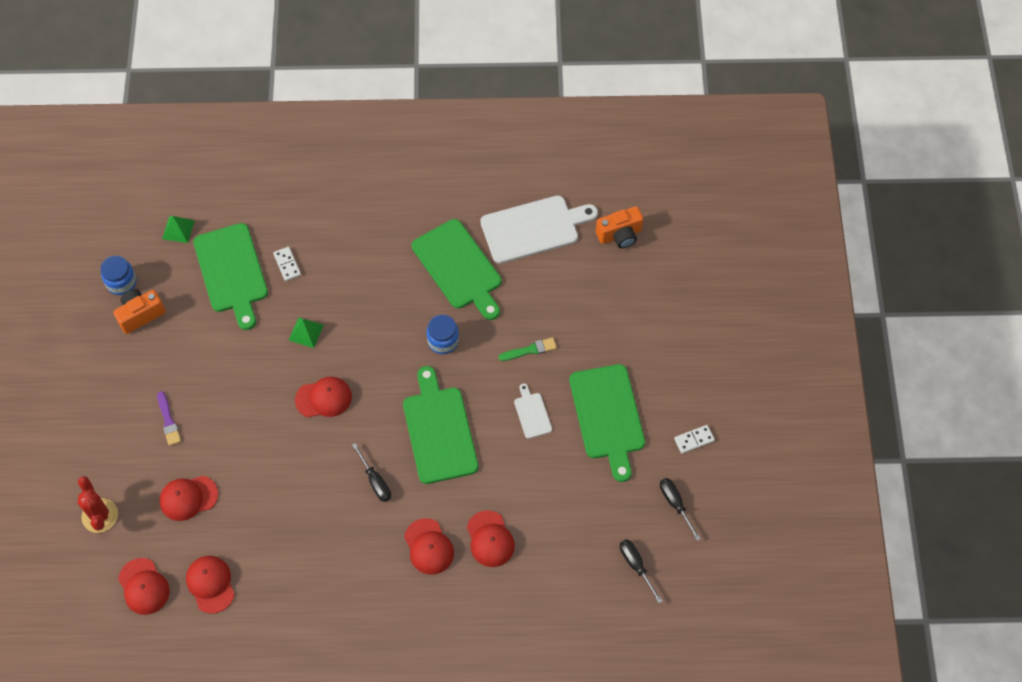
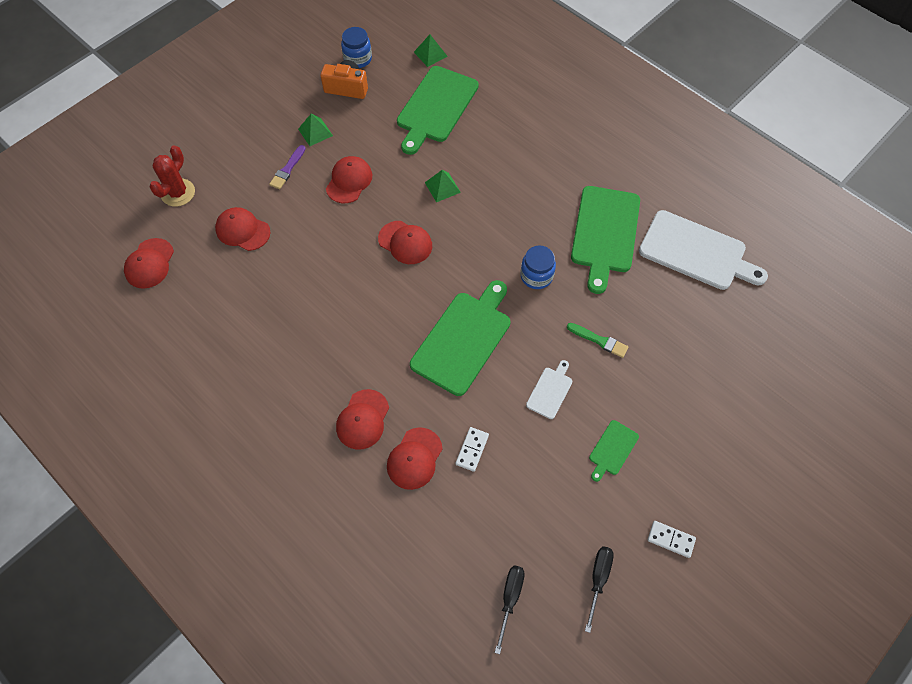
camera: 45 degrees right, 0 degrees up
red cap [186,556,235,613] -> red cap moved to [326,156,372,203]
white domino [273,247,301,281] -> white domino moved to [456,427,489,472]
black screwdriver [352,443,391,502] -> none
green cutting board [570,364,645,482] -> green cutting board [589,420,639,482], size x0.47
orange camera [596,206,643,248] -> none
none -> green pyramid [298,114,333,146]

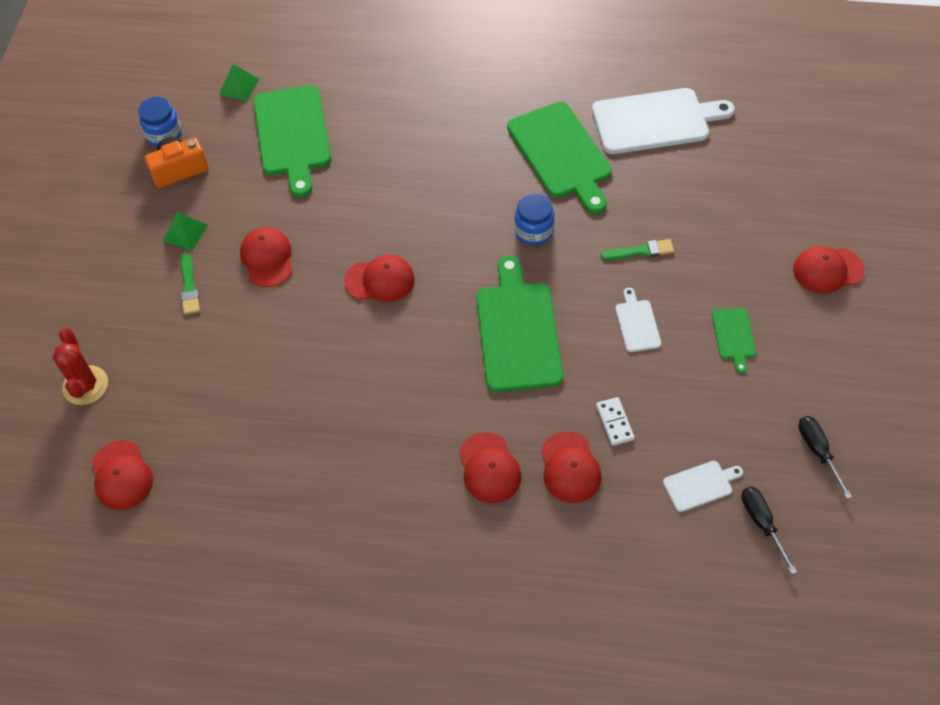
camera: 35 degrees left, 5 degrees down
red cap [215,207,270,251] -> red cap moved to [793,246,865,294]
purple brush [269,145,306,189] -> green brush [181,253,200,314]
green pyramid [425,170,461,202] -> none
white domino [648,521,696,558] -> none
none -> white cutting board [663,461,743,512]

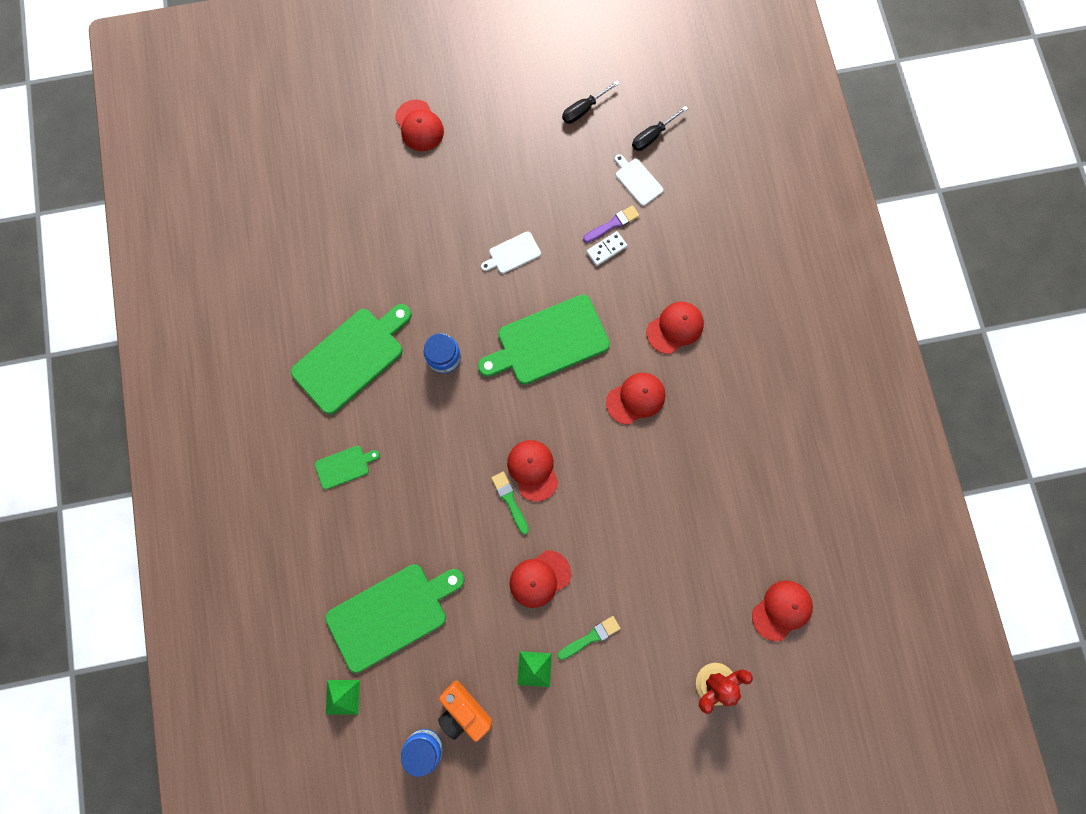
camera: 110 degrees left, 20 degrees up
red cap [541,431,602,503] -> red cap moved to [606,373,666,425]
white cutting board [592,88,735,154] -> none
green brush [600,239,674,260] -> green brush moved to [491,472,529,535]
green cutting board [712,308,756,374] -> green cutting board moved to [315,446,380,490]
none -> purple brush [583,205,639,243]

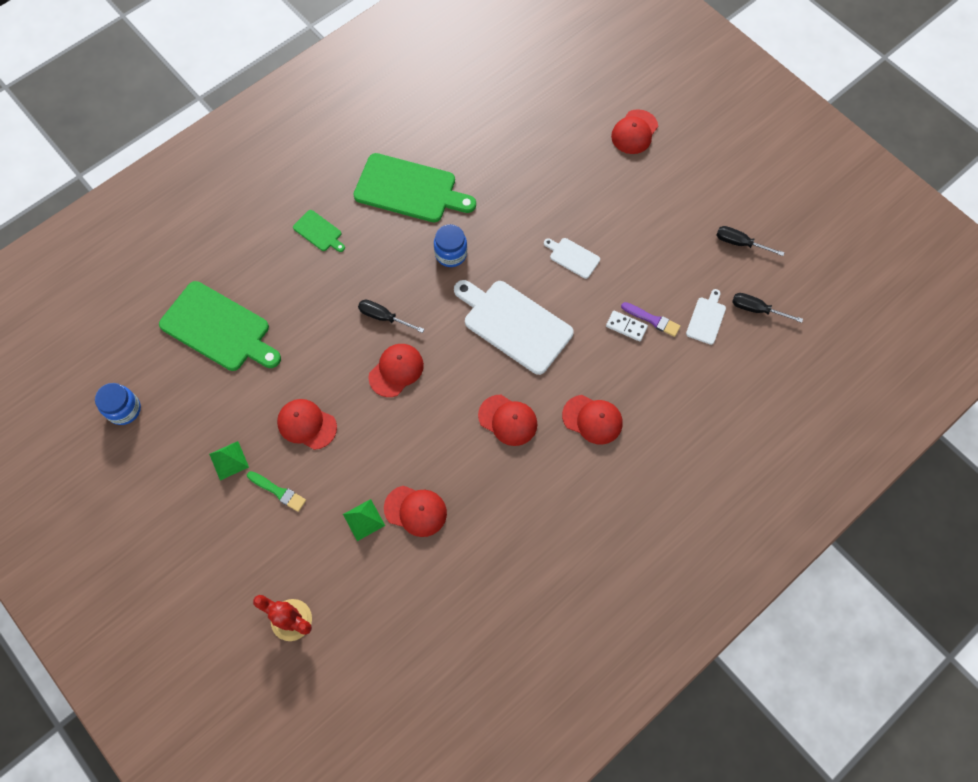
camera: 60 degrees right, 10 degrees down
green pyramid [326,680,360,714] -> green pyramid moved to [343,499,385,541]
orange camera [438,680,492,742] -> none
green cutting board [478,295,610,385] -> white cutting board [454,280,574,375]
green brush [491,472,529,535] -> none
red cap [752,580,813,641] -> red cap moved to [384,486,447,537]
none -> black screwdriver [358,299,424,333]

